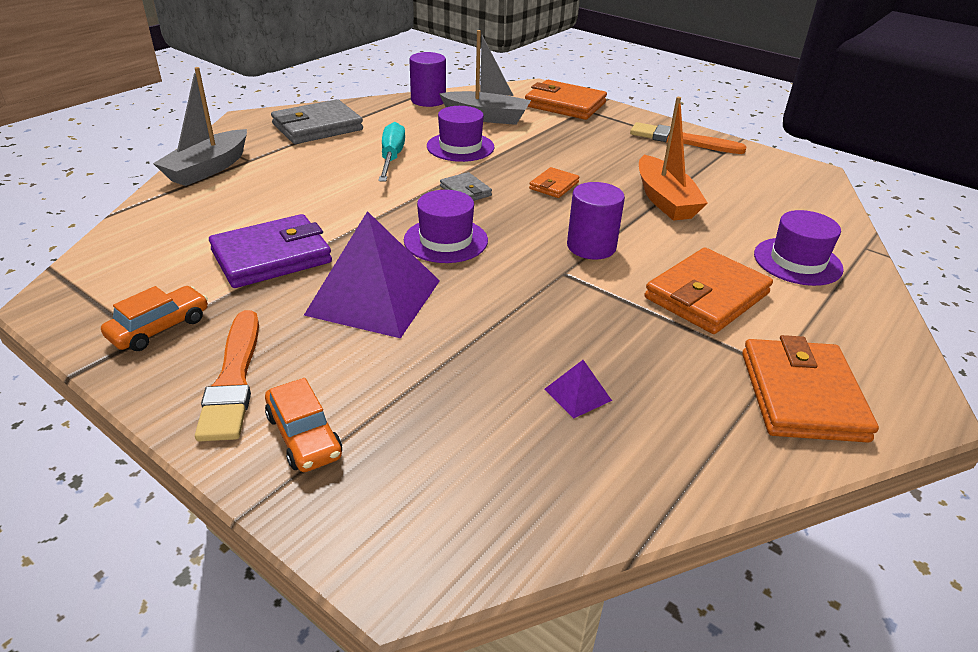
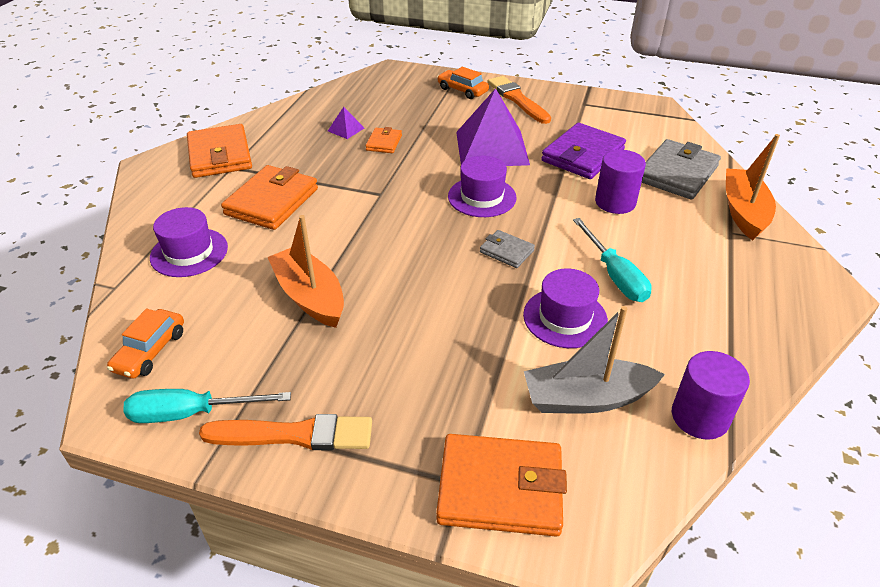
camera: 160 degrees right, 5 degrees up
orange car [101,286,208,351] -> orange car moved to [107,309,184,379]
grey boat [153,67,247,186] -> orange boat [726,134,780,240]
grey wallet [271,99,363,144] -> grey wallet moved to [642,139,721,200]
orange wallet [529,167,579,198] -> orange wallet moved to [365,127,402,153]
purple cylinder [567,182,625,260] -> purple cylinder moved to [595,150,646,214]
none -> turquoise screwdriver [123,389,291,423]

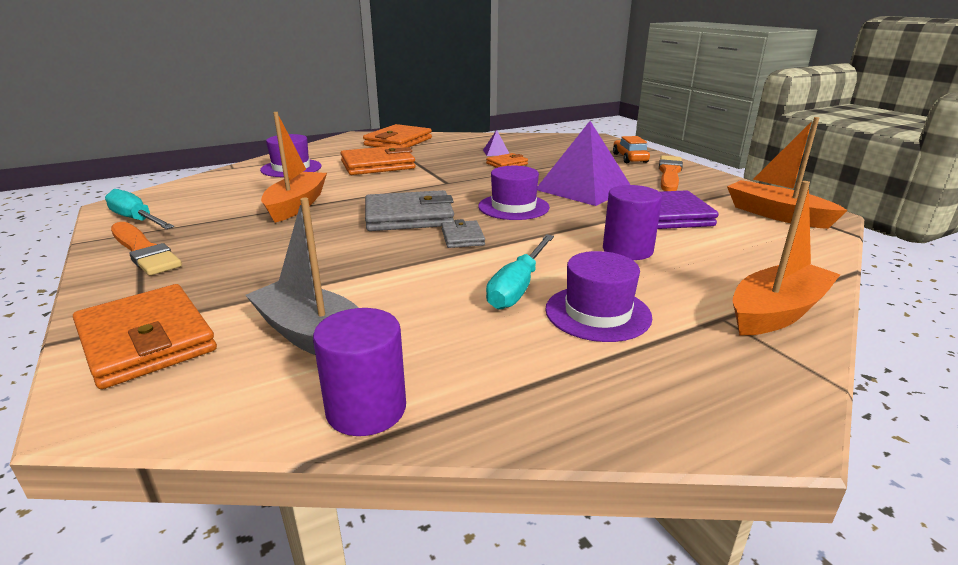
camera: 45 degrees right, 15 degrees down
orange car [107,309,184,379] -> none
purple hat [523,269,608,348] -> purple hat moved to [545,251,652,342]
grey wallet [642,139,721,200] -> grey wallet moved to [365,190,454,231]
none -> orange boat [727,117,848,229]

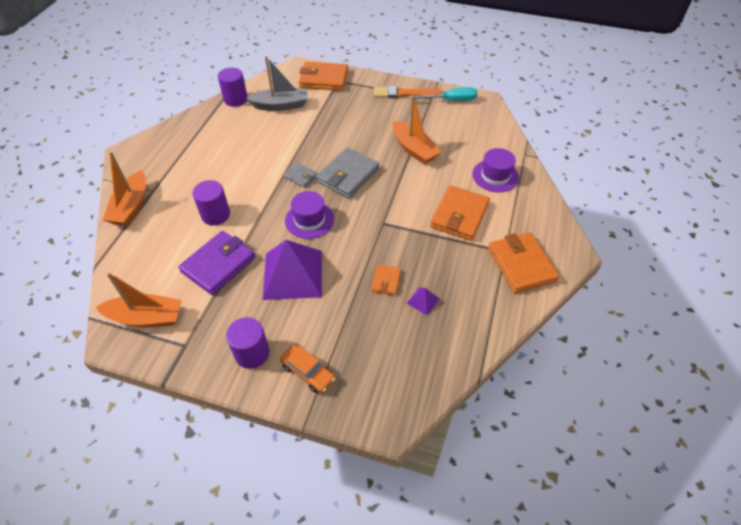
camera: 135 degrees right, 25 degrees up
turquoise screwdriver [486,234,554,310] -> none
purple hat [545,251,652,342] -> none
orange brush [659,155,683,191] -> purple cylinder [226,317,269,369]

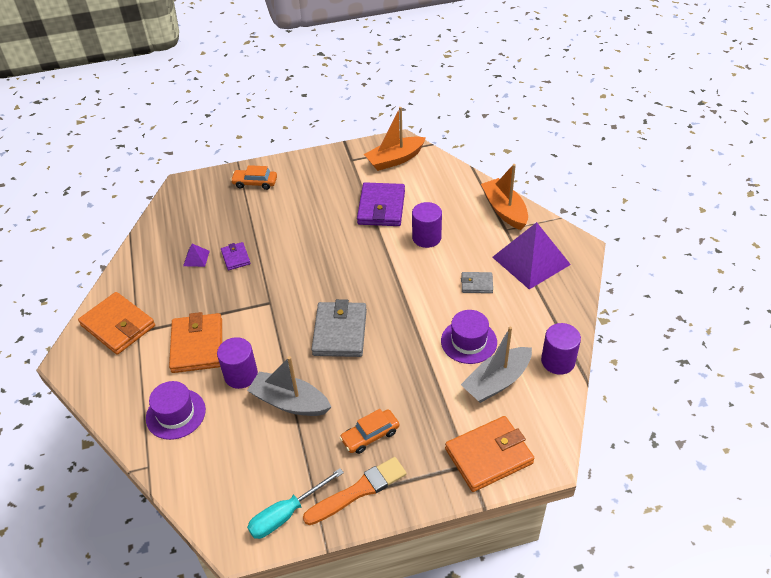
camera: 150 degrees right, 5 degrees down
purple cylinder [226,317,269,369] -> purple cylinder moved to [217,337,258,389]
purple pyramid [263,240,322,300] -> purple pyramid moved to [492,222,571,290]
grey wallet [284,162,318,188] -> grey wallet moved to [461,272,493,293]
purple hat [285,191,334,239] -> purple hat moved to [441,310,497,364]
orange wallet [371,264,401,296] -> purple wallet [221,242,251,270]
orange boat [393,95,441,164] -> grey boat [247,356,331,416]
none -> orange car [340,409,400,454]

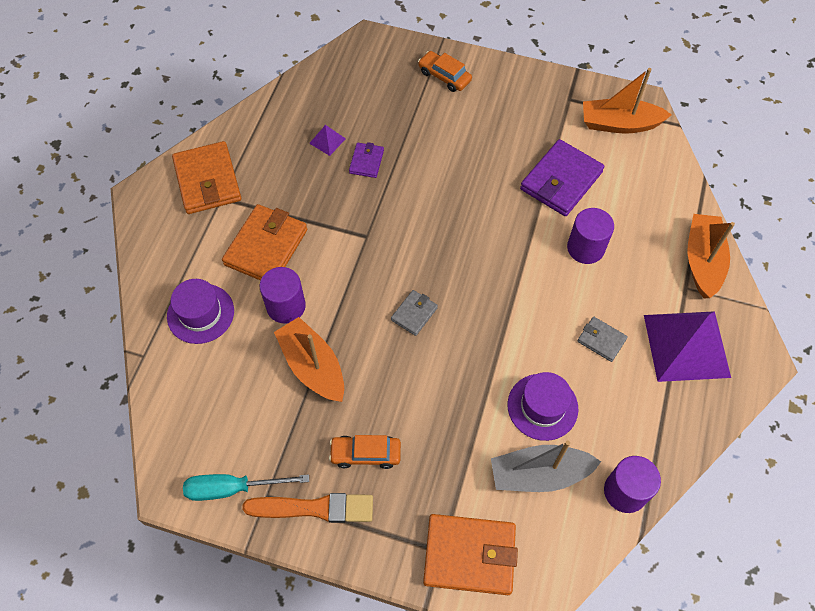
camera: 30 degrees right, 15 degrees up
grey boat [247,356,331,416] -> orange boat [274,317,344,402]
grey wallet [312,299,367,357] -> grey wallet [391,290,438,336], size x0.52

